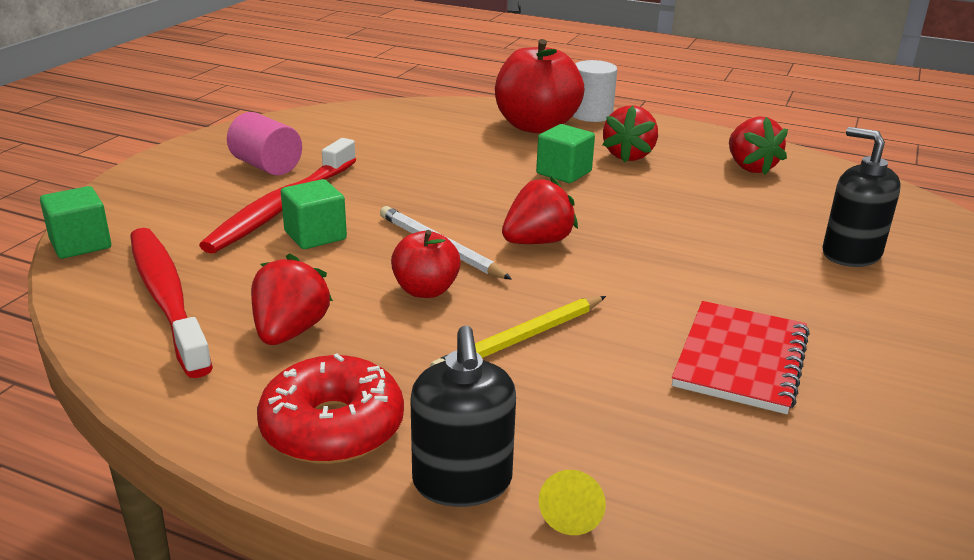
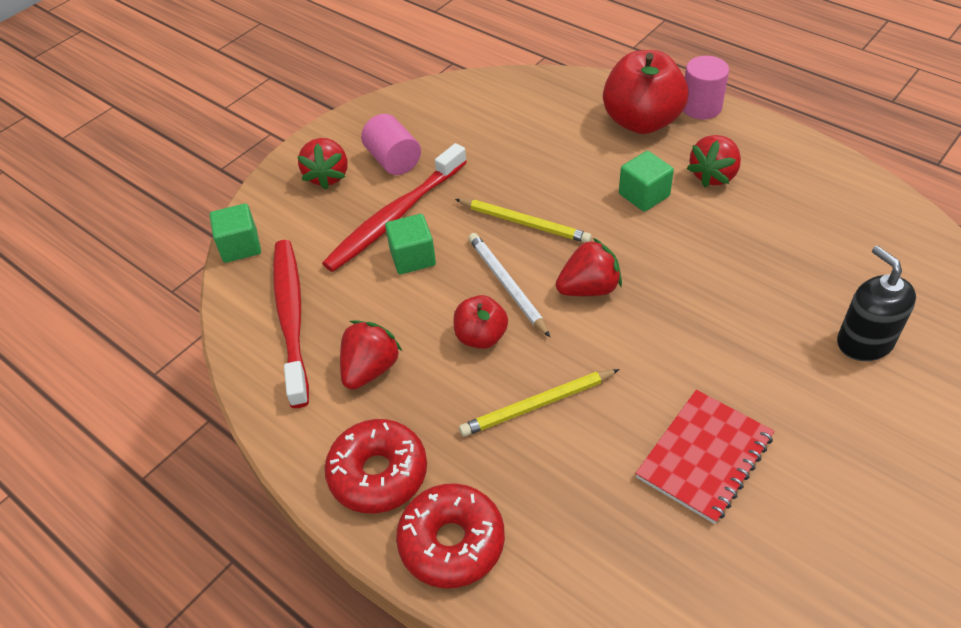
camera: 20 degrees right, 20 degrees up
black soap dispenser [410,325,516,507] -> red donut [396,483,505,588]
yellow cone [539,470,606,535] -> none
white cylinder [572,60,617,122] -> pink cylinder [683,56,729,120]
red strawberry [729,116,788,175] -> red strawberry moved to [298,138,348,190]
none -> yellow pencil [455,199,592,243]

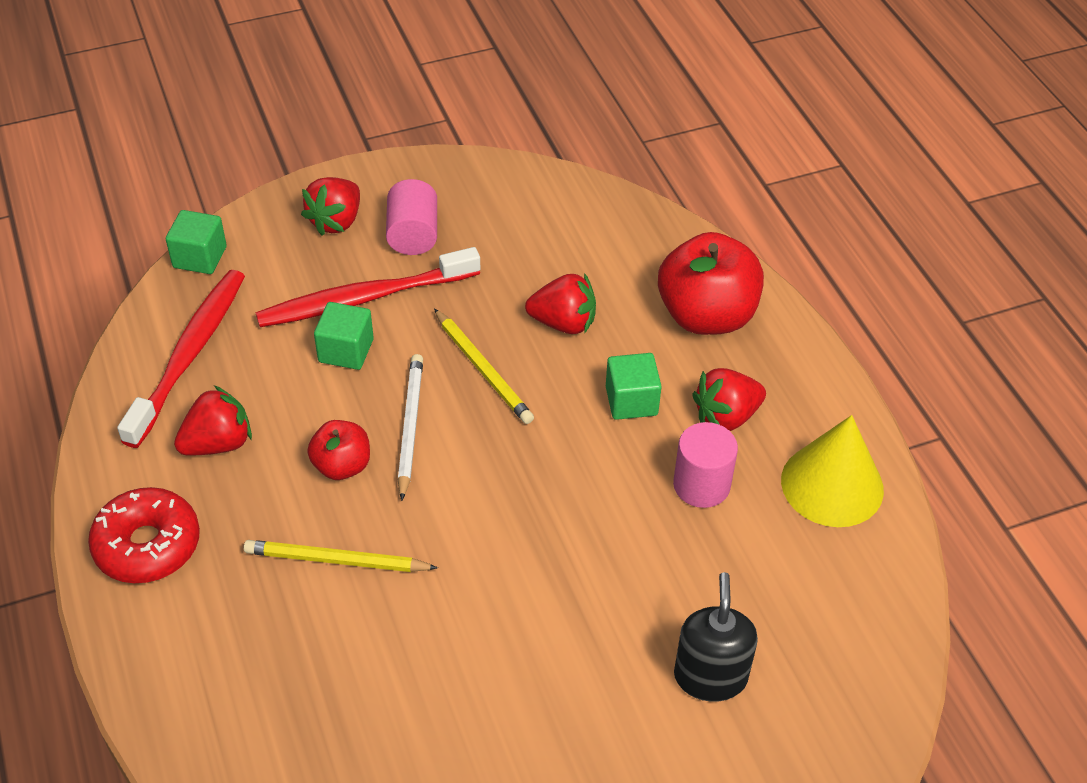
camera: 25 degrees right, 0 degrees up
red donut [396,483,505,588] -> none
red strawberry [556,238,622,296] -> red strawberry moved to [525,273,596,334]
red notebook [635,390,774,524] -> none
pink cylinder [683,56,729,120] -> pink cylinder moved to [673,422,738,508]
none -> yellow cone [781,415,884,527]

